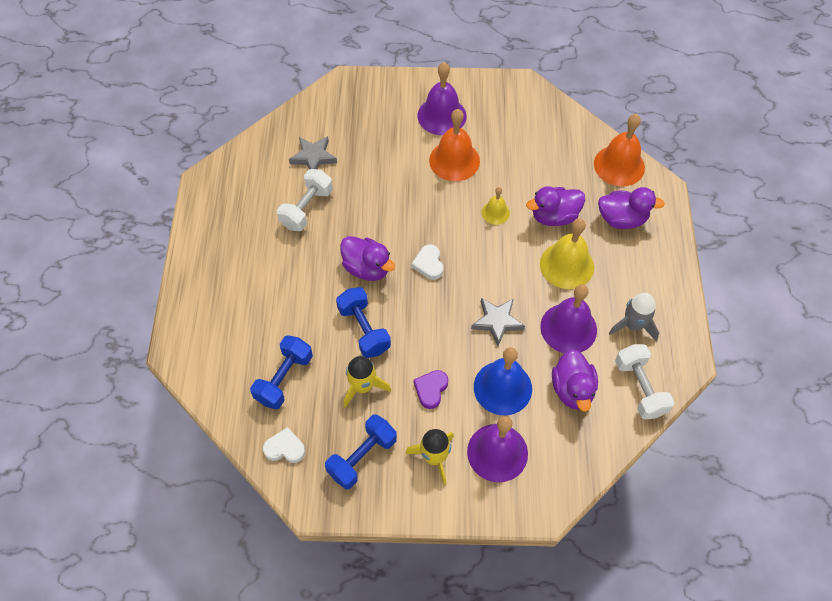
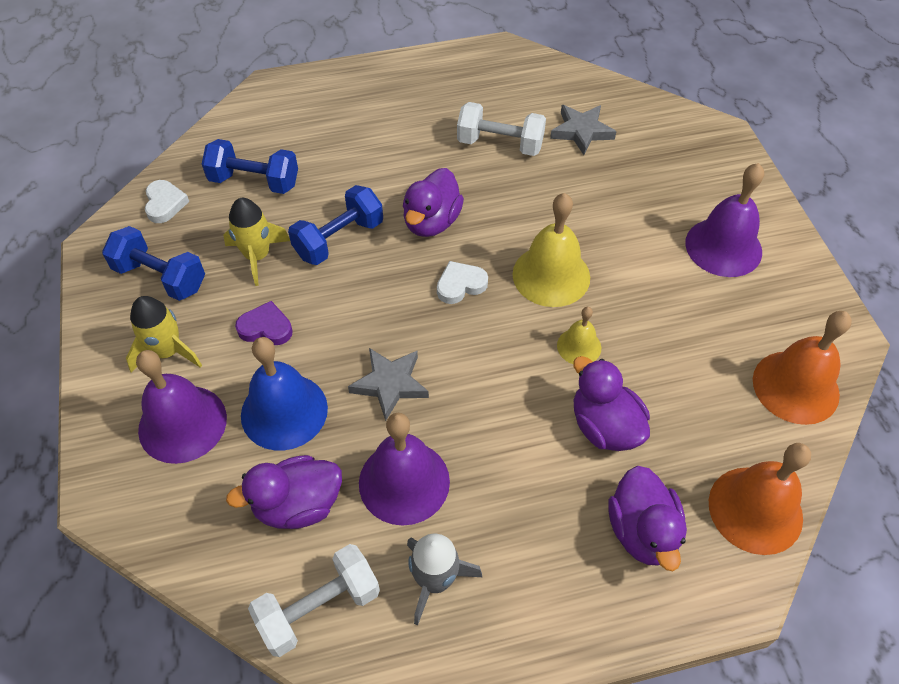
camera: 75 degrees right, 5 degrees down
orange bell [429,109,480,181] -> orange bell moved to [753,311,852,425]
yellow bell [540,218,594,289] -> yellow bell moved to [512,193,590,307]

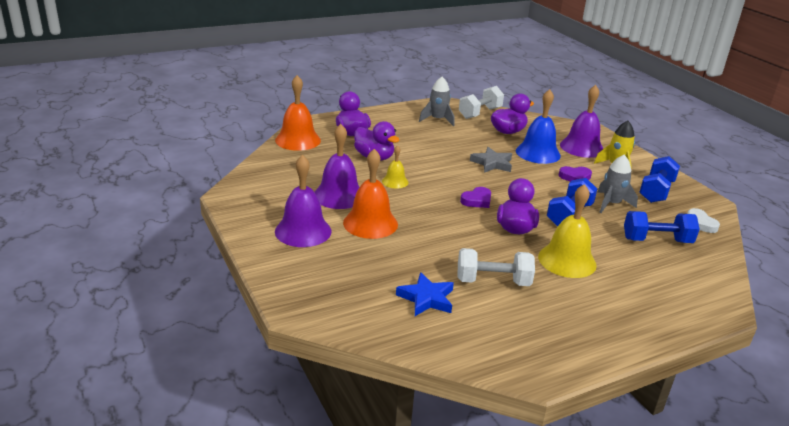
camera: 165 degrees right, 25 degrees down
blue dumbbell [102,226,205,301] -> blue dumbbell turned 75 degrees counterclockwise [639,156,680,203]
yellow rocket [223,198,290,286] -> grey rocket [598,155,638,213]
purple bell [359,413,450,526] -> purple bell moved to [315,124,359,209]
white heart [437,261,488,304] -> purple heart [460,187,491,208]
yellow bell [512,193,590,307] -> yellow bell moved to [538,184,597,278]
grey star [550,105,617,155] -> blue star [396,272,454,316]
orange bell [753,311,852,425] -> orange bell moved to [343,149,398,239]

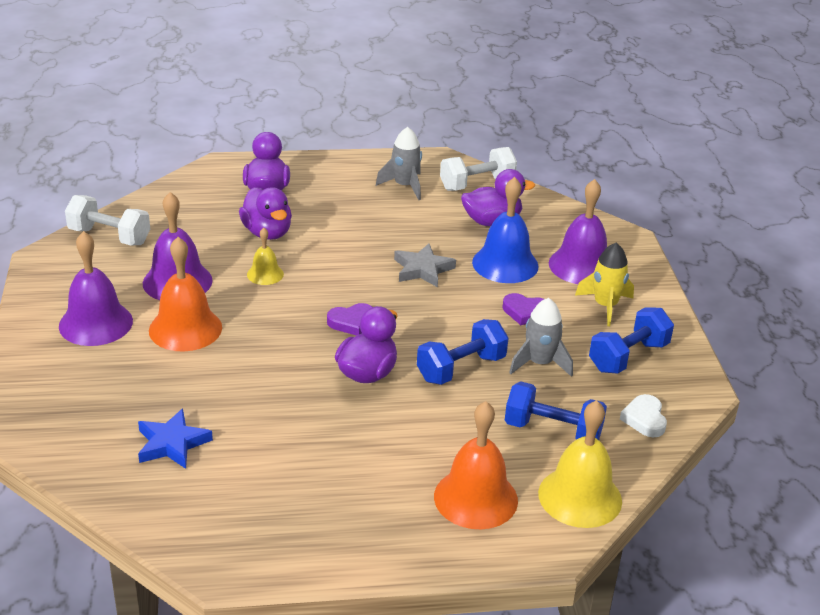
camera: 20 degrees right, 5 degrees up
orange bell [275,75,321,151] -> orange bell moved to [434,401,518,529]
white dumbbell [458,248,535,286] -> white dumbbell moved to [65,195,150,245]
yellow bell [538,184,597,278] -> yellow bell moved to [538,400,622,528]

